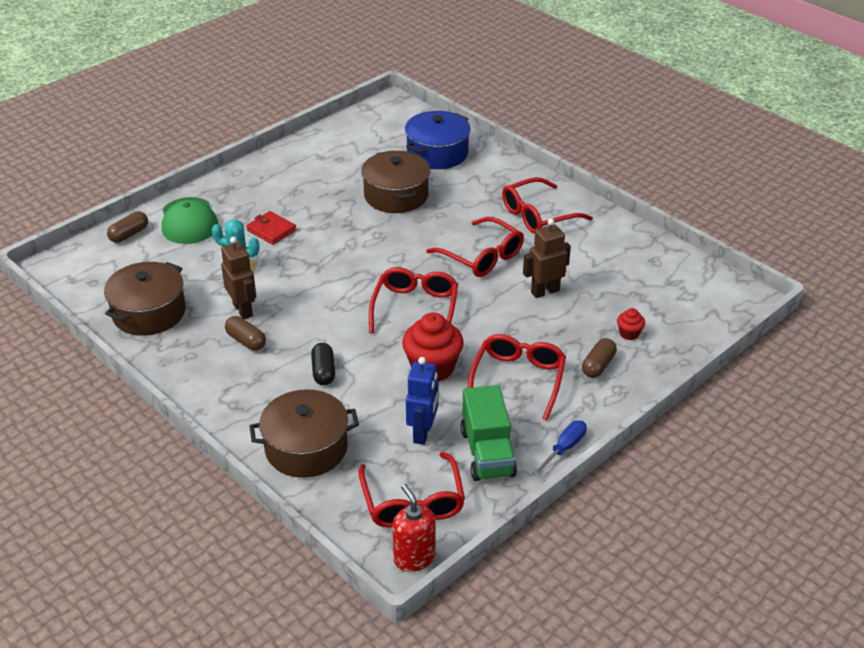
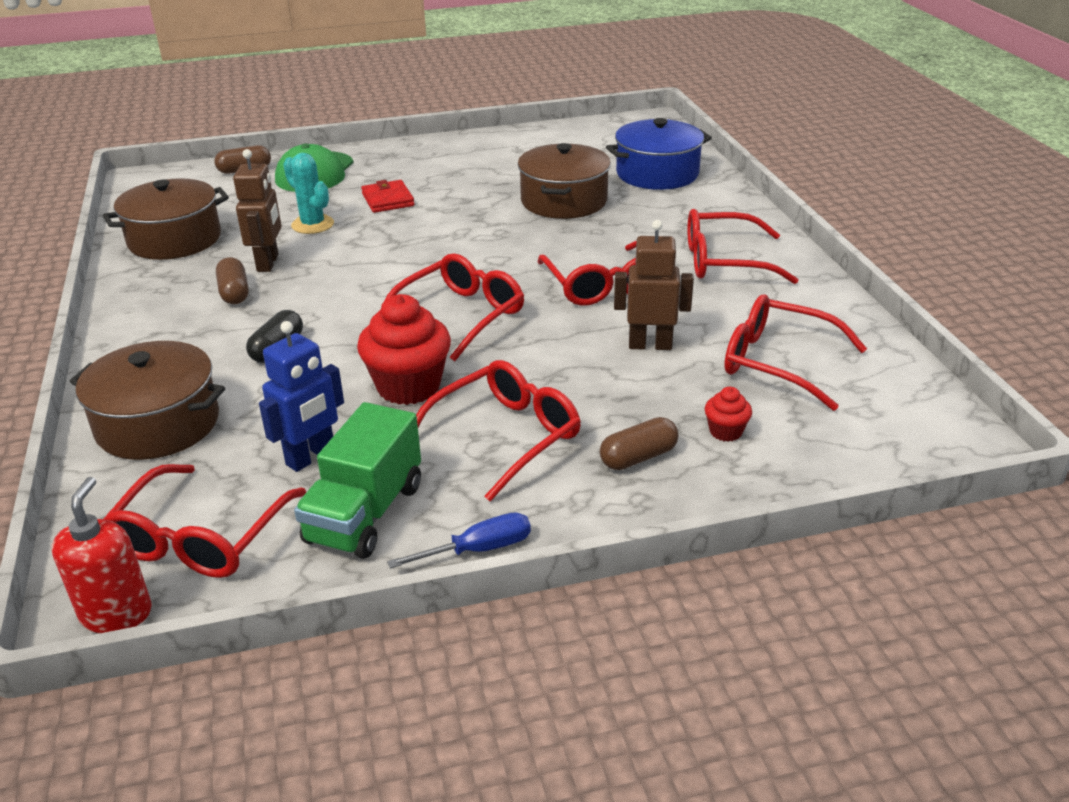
camera: 30 degrees right, 5 degrees down
none -> red glasses [724,294,867,411]

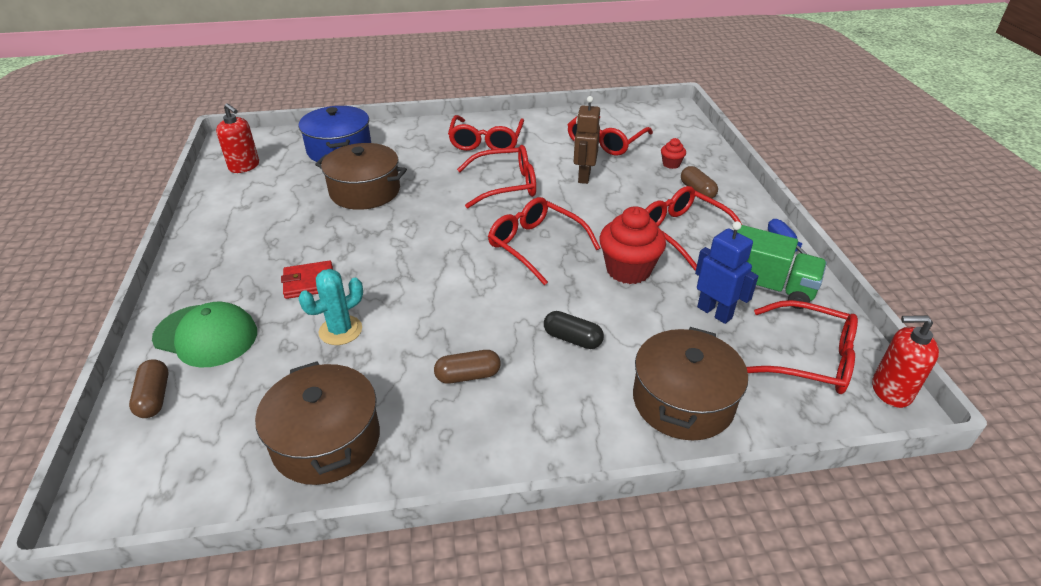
camera: 85 degrees left, 5 degrees up
brown robot [233,149,281,272] -> none
none -> red soap dispenser [216,103,259,173]

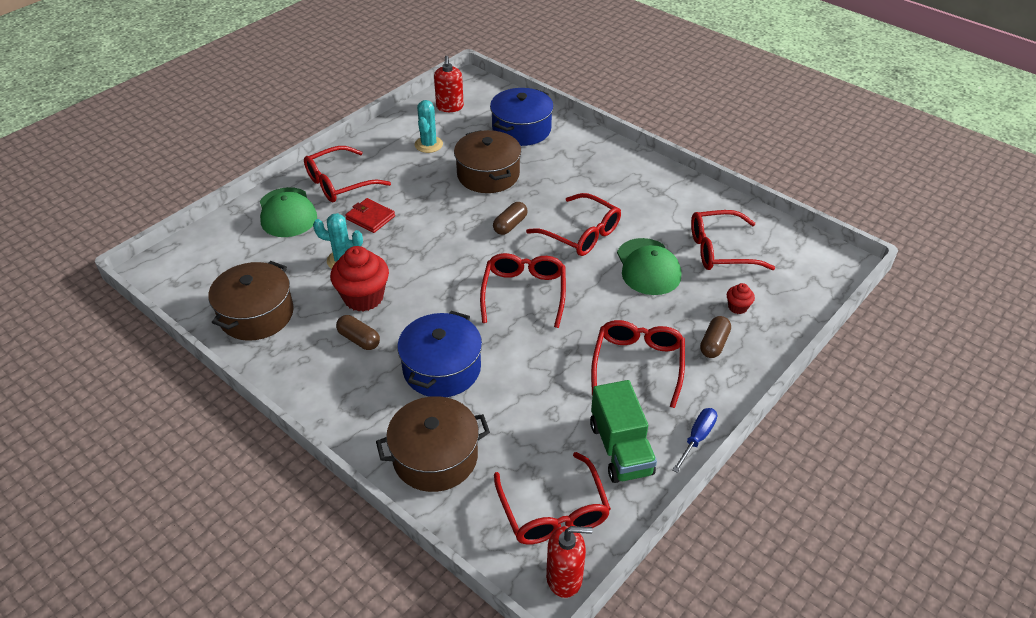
camera: 50 degrees right, 5 degrees up
brown capsule [129,359,168,418] -> brown capsule moved to [493,202,528,235]
red glasses [448,115,524,151] -> red glasses moved to [304,146,391,203]
black capsule [544,311,604,349] -> blue pot [397,311,482,397]
brown robot [574,96,600,184] -> green cap [617,238,681,295]
red cupcake [599,206,666,284] -> red cupcake moved to [330,246,389,312]
blue robot [695,221,758,324] -> none
red soap dispenser [872,315,939,408] -> red soap dispenser turned 120 degrees clockwise [546,526,593,598]
none -> turquoise cactus [415,100,443,153]

